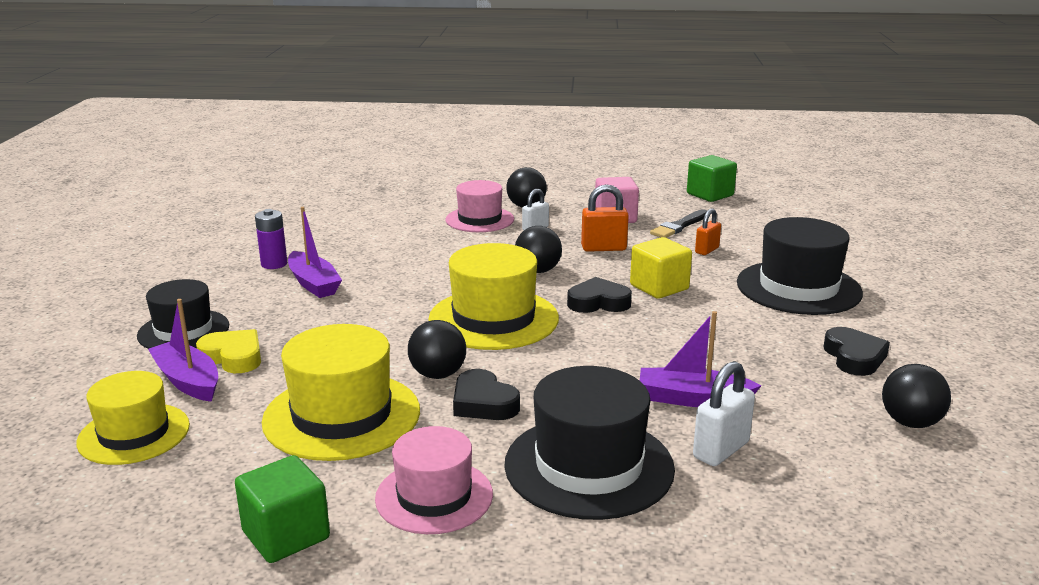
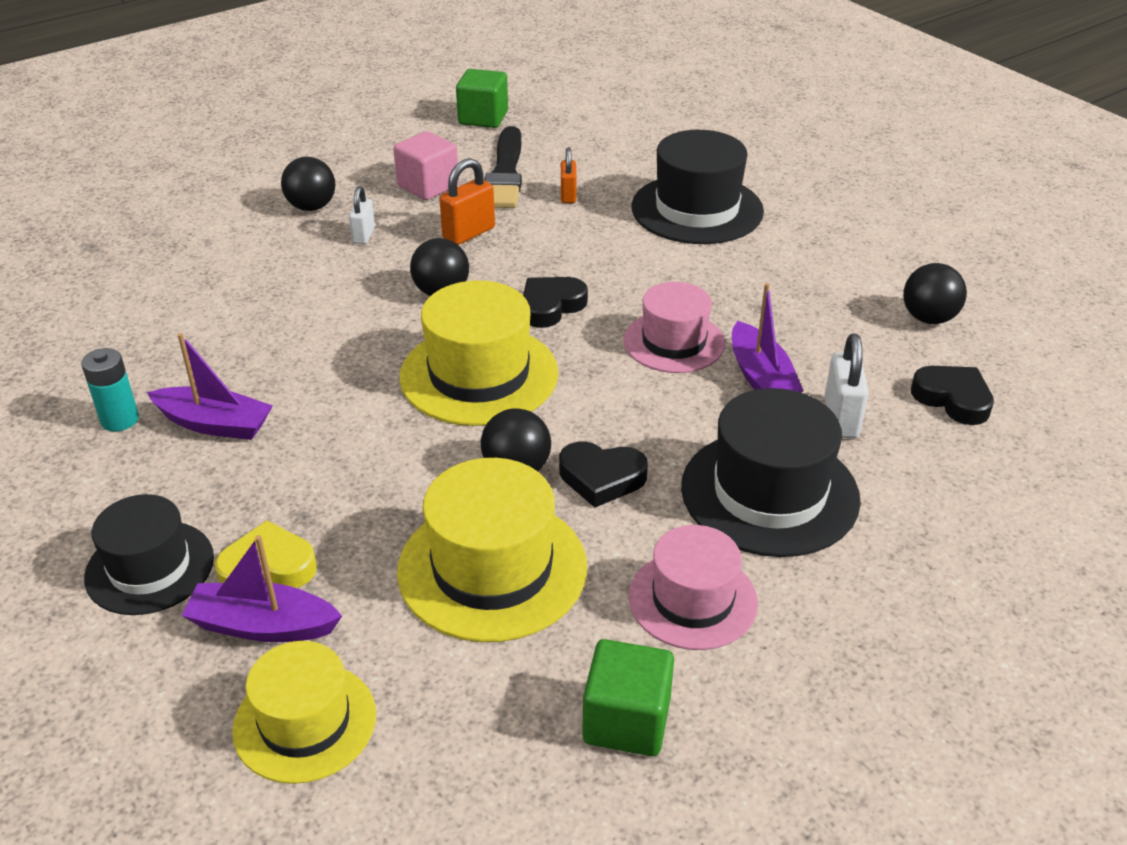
camera: 40 degrees left, 15 degrees up
purple battery [255,209,287,269] -> turquoise battery [81,348,139,431]
pink hat [446,180,514,232] -> pink hat moved to [624,282,725,373]
yellow cube [630,237,692,299] -> none
purple boat [640,311,762,407] -> purple boat turned 75 degrees counterclockwise [732,283,803,393]
black brush [650,209,707,238] -> black brush [485,126,522,208], size x1.52
black heart [823,327,890,376] -> black heart moved to [911,366,994,425]

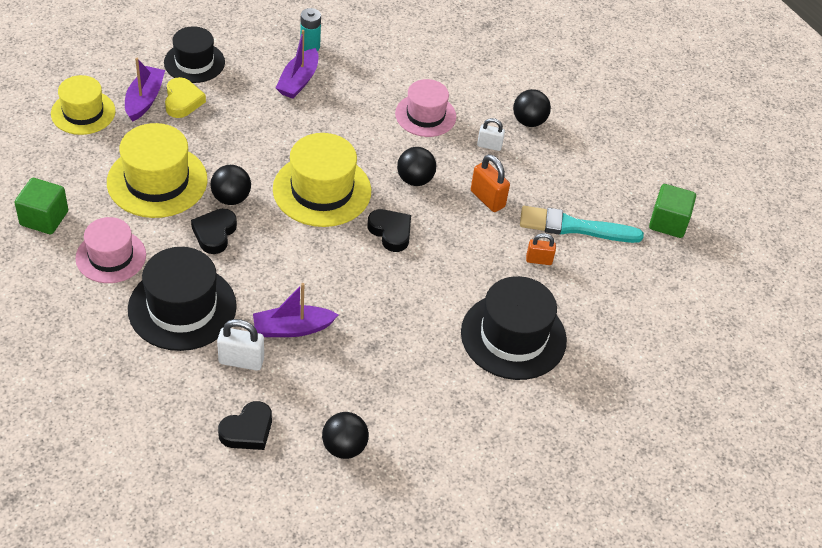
camera: 90 degrees right, 10 degrees up
pink cube [393,131,459,200] -> none
black brush [485,126,522,208] -> turquoise brush [520,206,644,243]
pink hat [624,282,725,373] -> pink hat moved to [395,79,456,137]

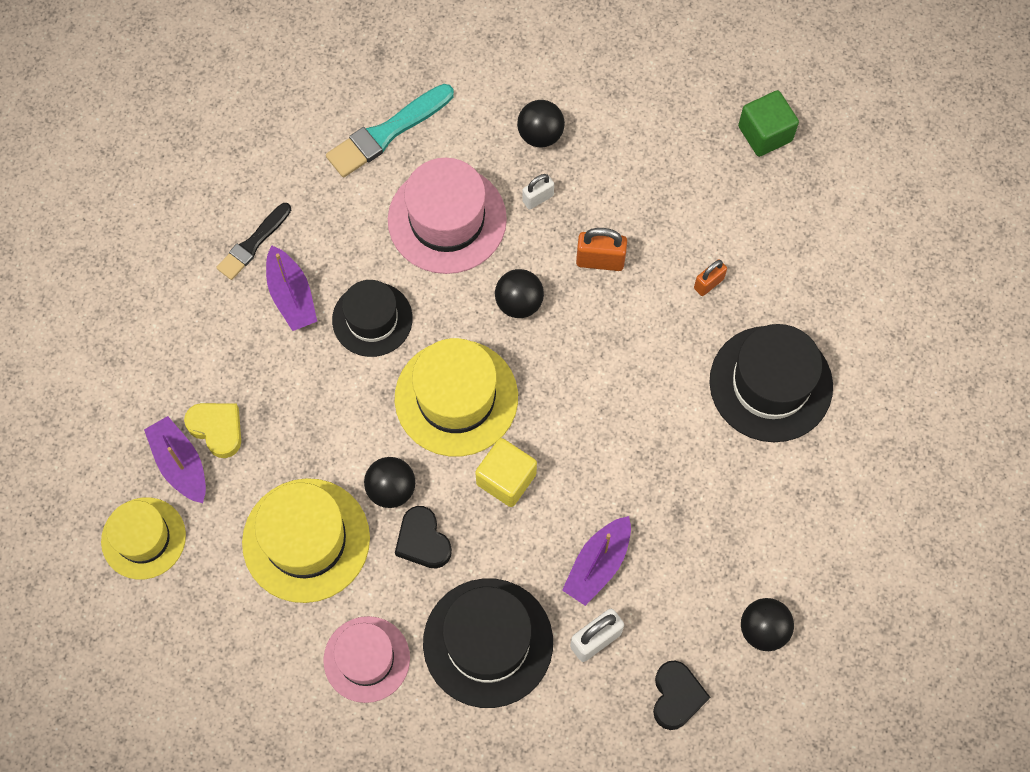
camera: 40 degrees left, 20 degrees up
green cube [14,178,68,234] -> none
black hat [164,26,225,83] -> black hat moved to [332,280,413,357]
turquoise battery [300,8,321,51] -> black brush [216,203,291,280]
black heart [368,209,411,252] -> none
pink hat [395,79,456,137] -> pink hat [388,158,507,274], size x1.51
turquoise brush [520,206,644,243] -> turquoise brush moved to [326,84,454,177]
none -> yellow cube [475,438,537,507]

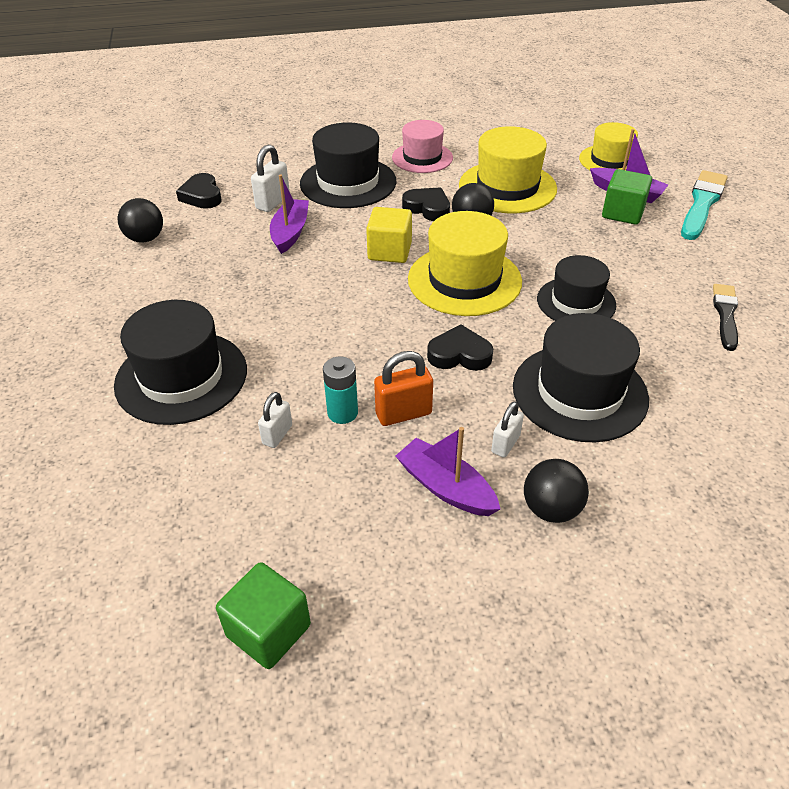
camera: 155 degrees right, 25 degrees down
yellow heart [184,403,241,458] -> green cube [602,169,652,225]
purple boat [266,245,317,331] -> purple boat moved to [396,427,500,516]
turquoise brush [326,84,454,177] -> turquoise brush moved to [681,170,728,240]
pink hat [388,158,507,274] -> black hat [513,313,649,442]
black ball [495,269,544,318] -> black heart [427,324,493,371]
orange padlock [694,260,727,296] -> white padlock [258,392,292,448]
none -> turquoise battery [323,357,358,424]

